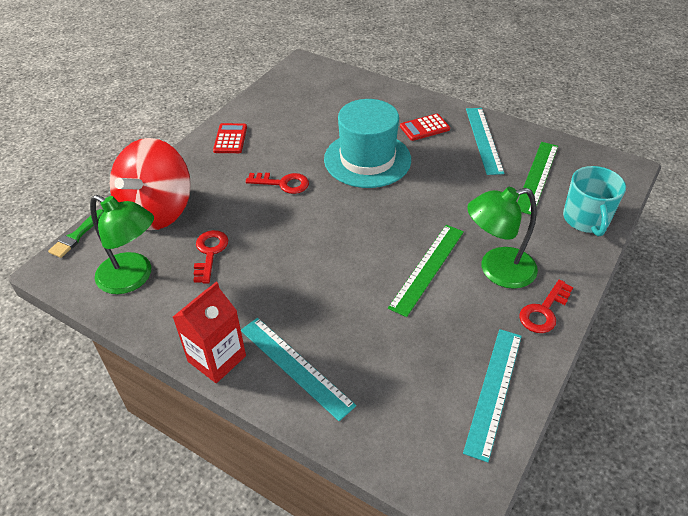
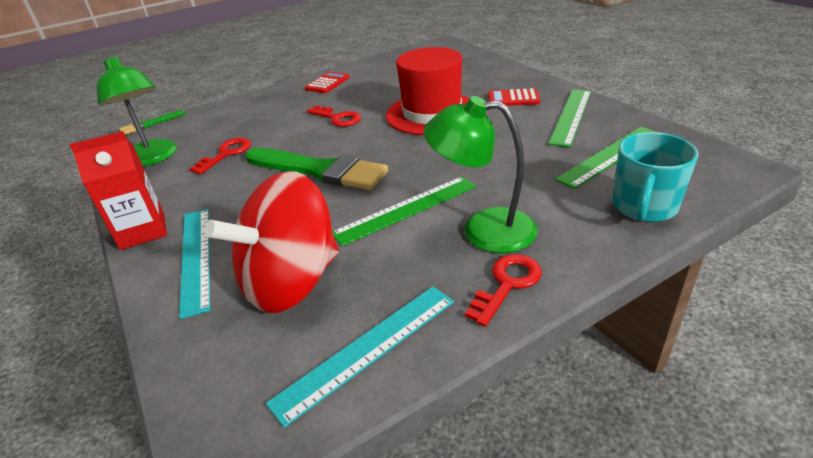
camera: 30 degrees right, 10 degrees down
red spinning top [110,138,191,230] -> red spinning top moved to [204,171,339,313]
turquoise hat [324,99,411,188] -> red hat [386,47,470,135]
turquoise ruler [466,108,504,175] -> green ruler [548,89,591,147]
red key [519,279,573,333] -> red key turned 150 degrees clockwise [465,254,542,327]
none -> green brush [245,148,388,190]

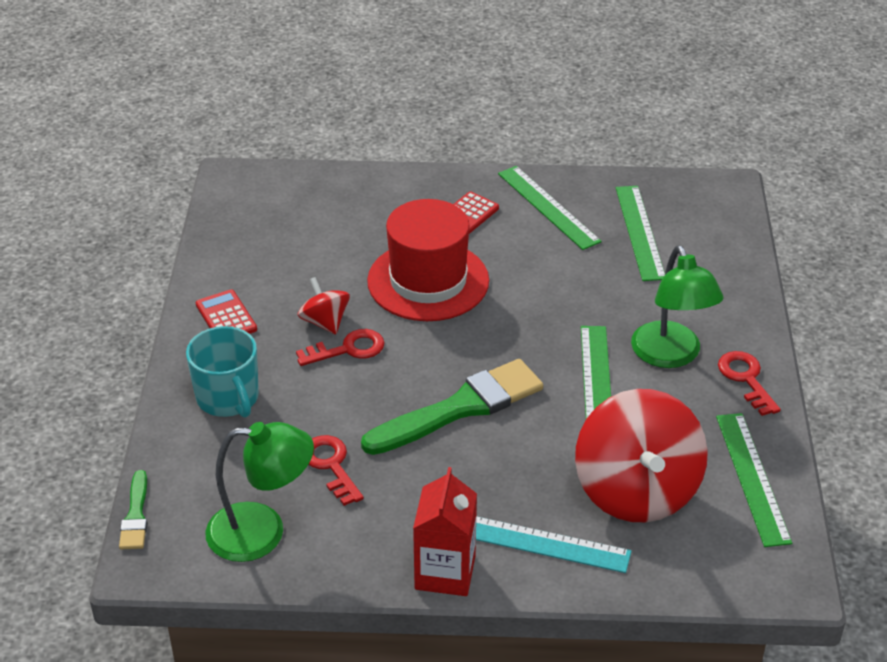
camera: 60 degrees left, 5 degrees up
turquoise ruler [266,286,454,428] -> green ruler [716,413,792,547]
green lamp [424,96,538,253] -> green lamp turned 60 degrees counterclockwise [631,245,724,368]
turquoise mug [612,132,698,222] -> turquoise mug moved to [186,326,259,417]
none -> red spinning top [297,277,350,335]

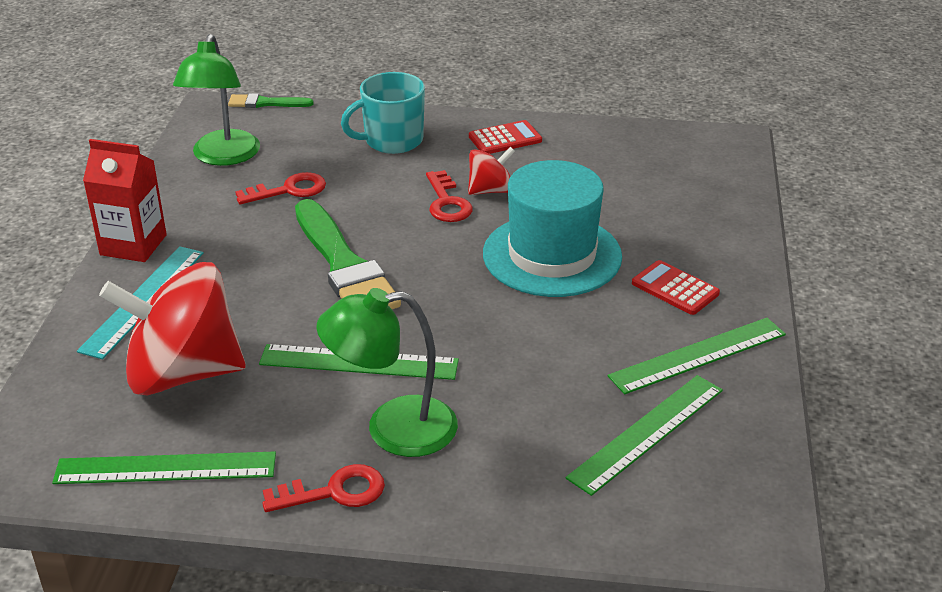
camera: 95 degrees right, 5 degrees down
red hat [367,199,489,321] -> turquoise hat [483,160,622,297]
green ruler [616,186,665,281] -> green ruler turned 45 degrees counterclockwise [565,375,723,496]

